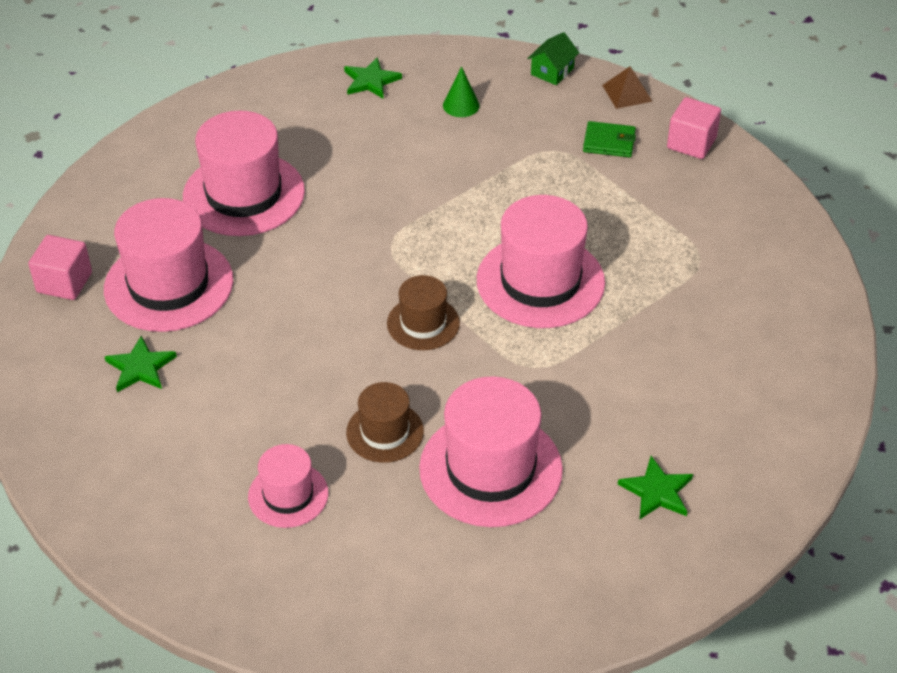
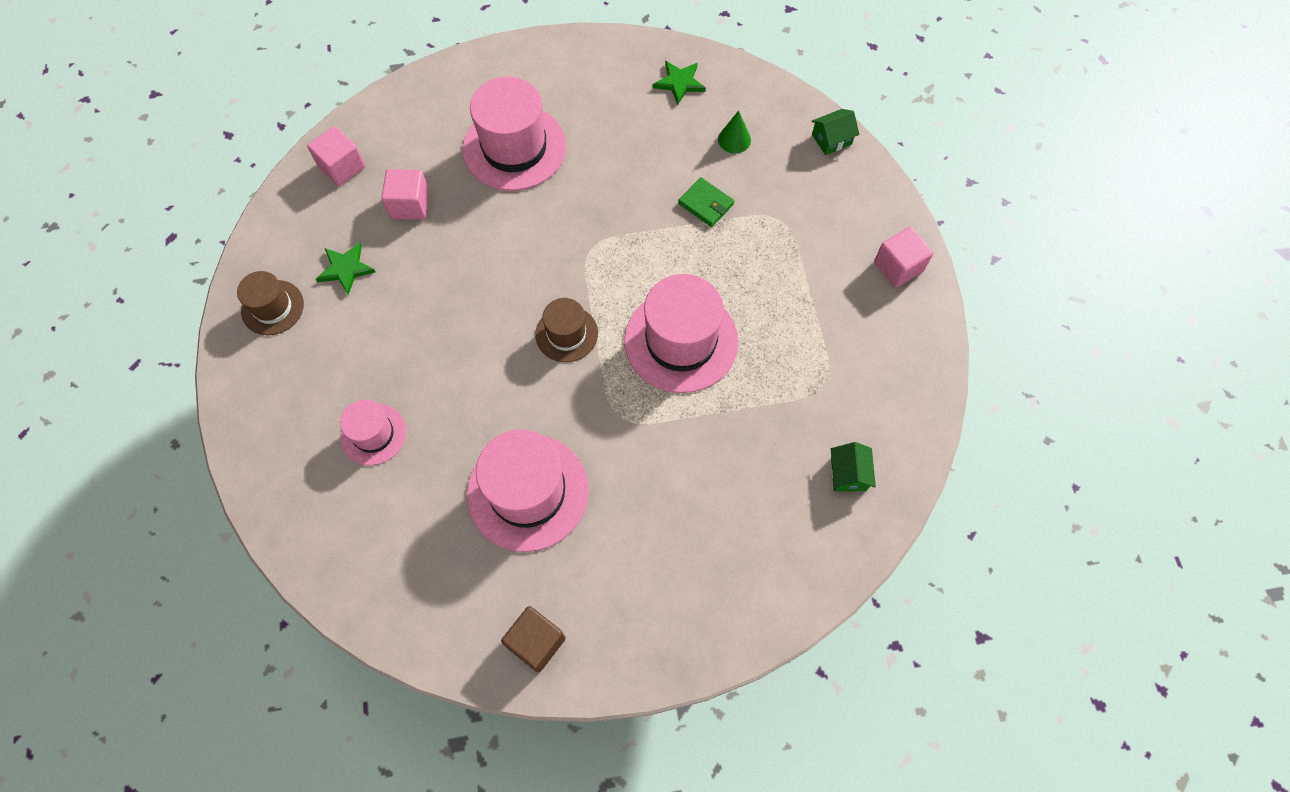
camera: 30 degrees right, 20 degrees up
pink hat [104,198,233,332] -> pink cube [381,169,430,220]
brown hat [346,382,424,463] -> brown hat moved to [237,271,304,335]
green wallet [583,121,636,157] -> green wallet moved to [678,177,734,227]
brown pyramid [602,67,653,109] -> none
green star [618,456,693,520] -> none
none -> brown cube [501,606,566,673]
none -> green house [831,442,876,492]

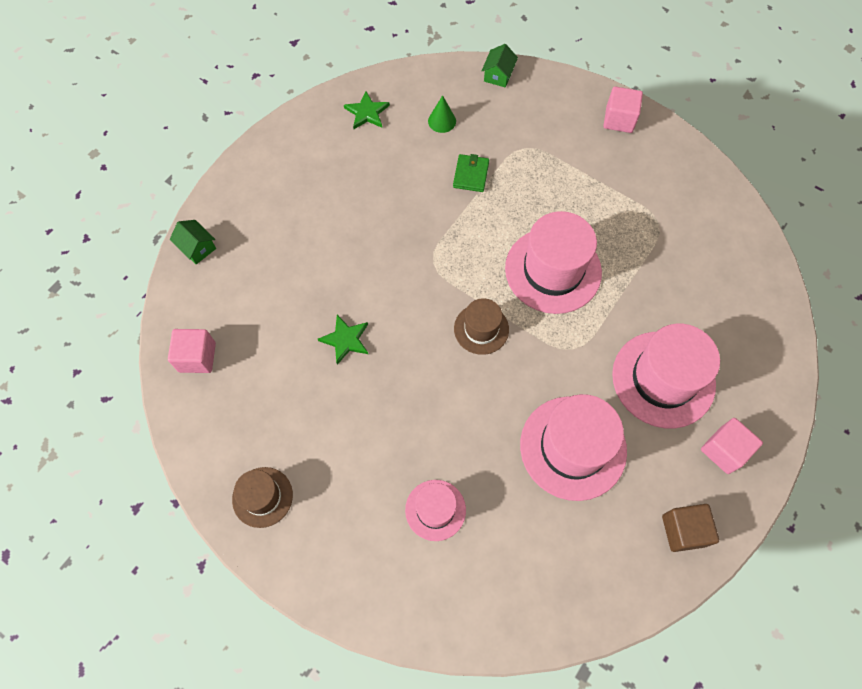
camera: 45 degrees left, 0 degrees up
green star [316,243,375,295] -> green star moved to [318,315,368,365]
pink cube [381,169,430,220] -> pink cube moved to [701,418,763,474]
pink hat [462,77,566,191] -> pink hat moved to [612,324,720,429]
green wallet [678,177,734,227] -> green wallet turned 75 degrees counterclockwise [453,154,489,192]
green house [831,442,876,492] -> green house moved to [170,220,216,264]

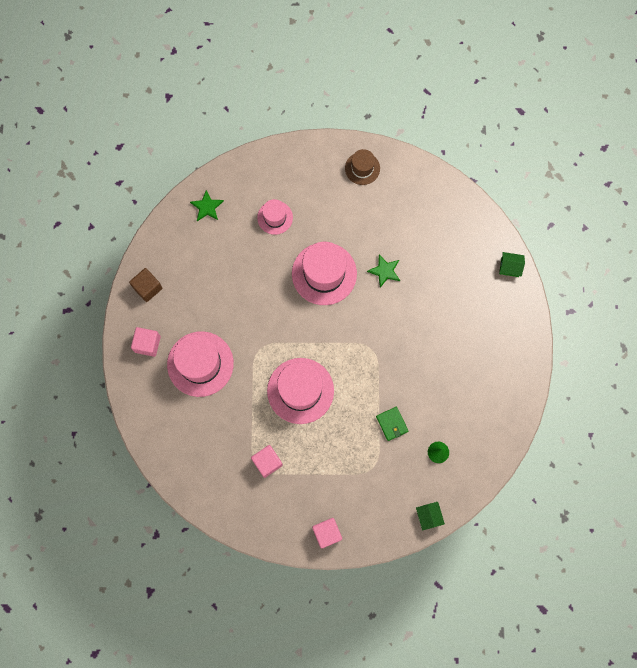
camera: 145 degrees right, 10 degrees up
pink cube [168,329,216,373] -> pink cube moved to [251,445,283,478]
green star [344,91,390,129] -> green star moved to [190,190,224,221]
brown hat [454,298,509,355] -> none
pink hat [520,394,627,501] -> pink hat moved to [292,242,357,305]

